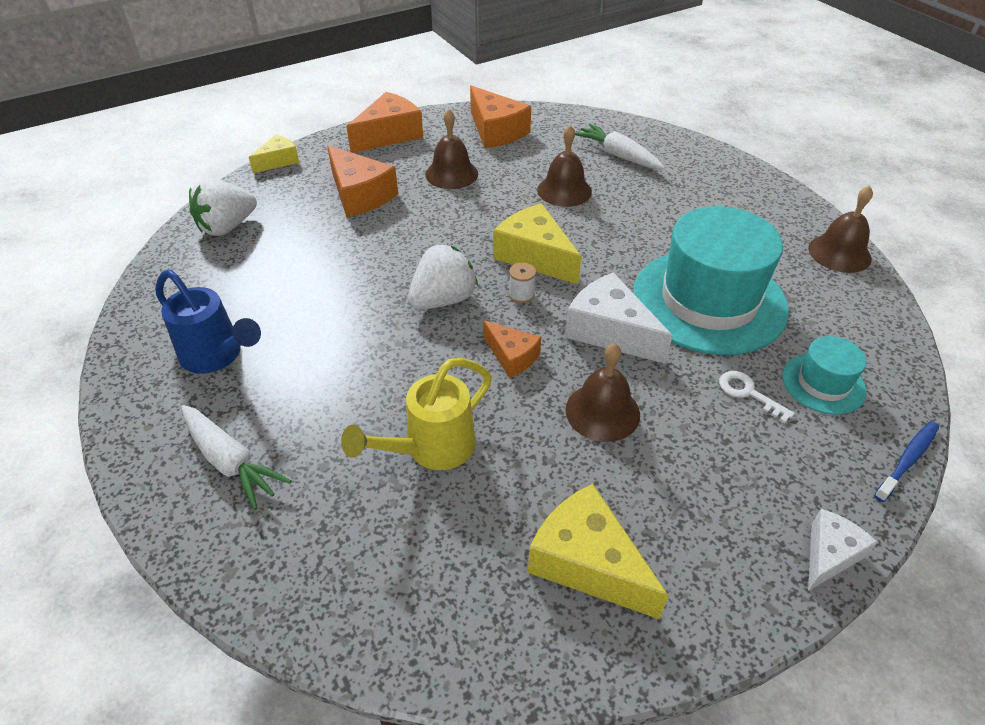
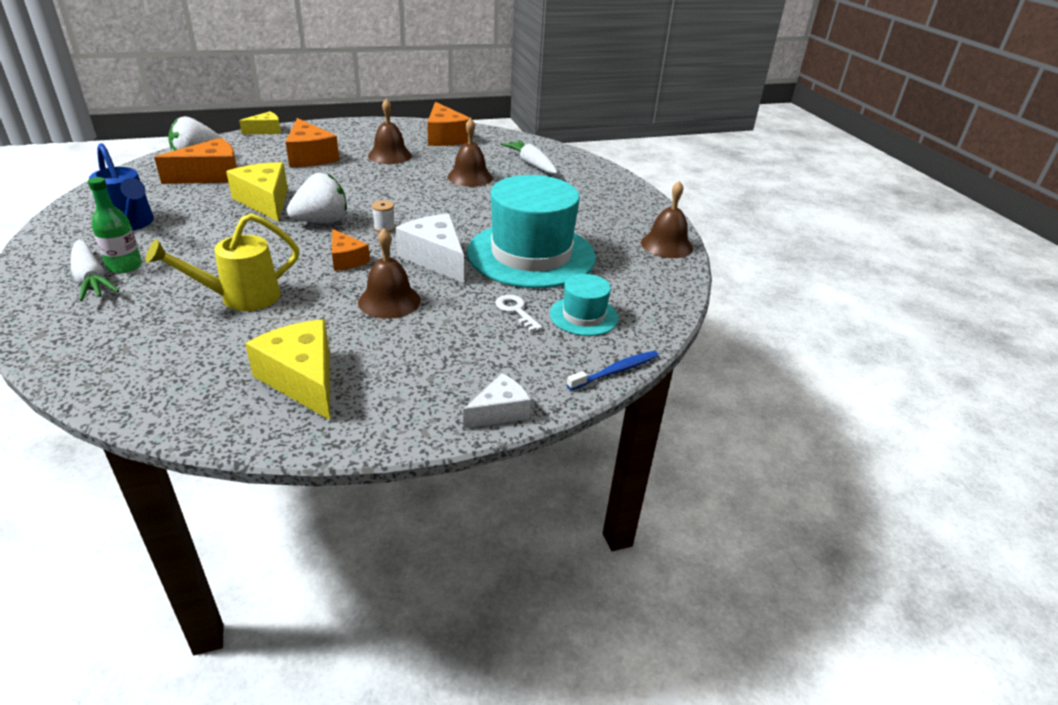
camera: 10 degrees right, 10 degrees down
orange cheese [346,92,423,153] -> orange cheese moved to [154,138,237,184]
yellow cheese [493,203,582,284] -> yellow cheese moved to [226,162,288,222]
none -> green bottle [88,177,142,273]

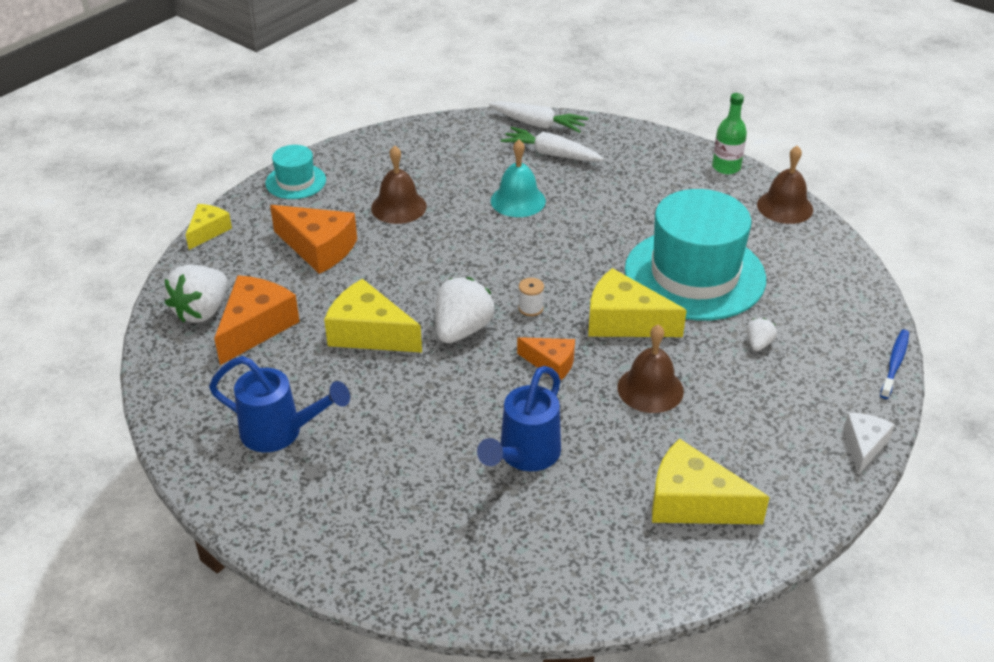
camera: 30 degrees left, 5 degrees up
white carrot [70,240,119,301] -> white carrot moved to [489,101,589,133]
green bottle [88,177,142,273] -> green bottle moved to [712,93,747,174]
yellow watering can [146,213,299,311] -> blue watering can [477,366,561,471]
white cheese [395,214,464,283] -> yellow cheese [588,268,687,337]
orange cheese [427,102,472,146] -> none
brown bell [447,118,493,187] -> turquoise bell [491,140,546,217]
white key [496,295,542,332] -> white strawberry [747,318,777,351]
turquoise hat [550,274,619,336] -> turquoise hat moved to [265,145,326,199]

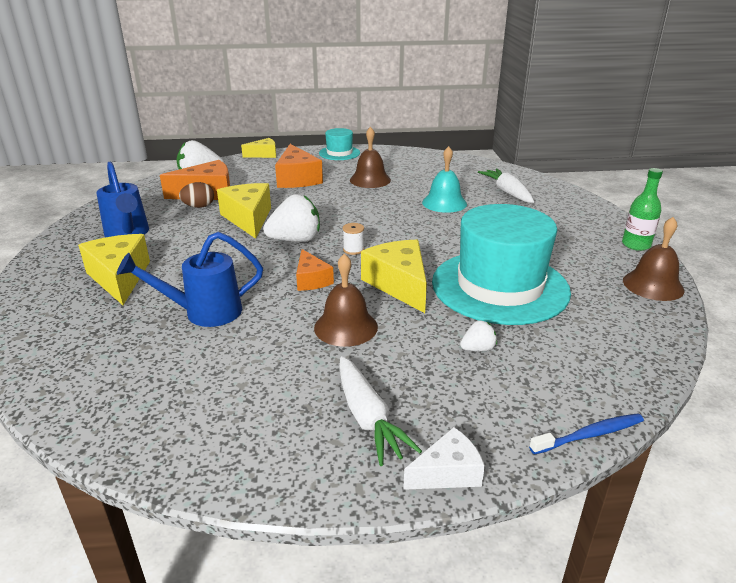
camera: 45 degrees right, 10 degrees down
white carrot [489,101,589,133] -> white carrot moved to [339,356,422,466]
yellow cheese [652,438,770,524] -> yellow cheese moved to [78,234,150,305]
none -> brown egg [179,182,214,208]

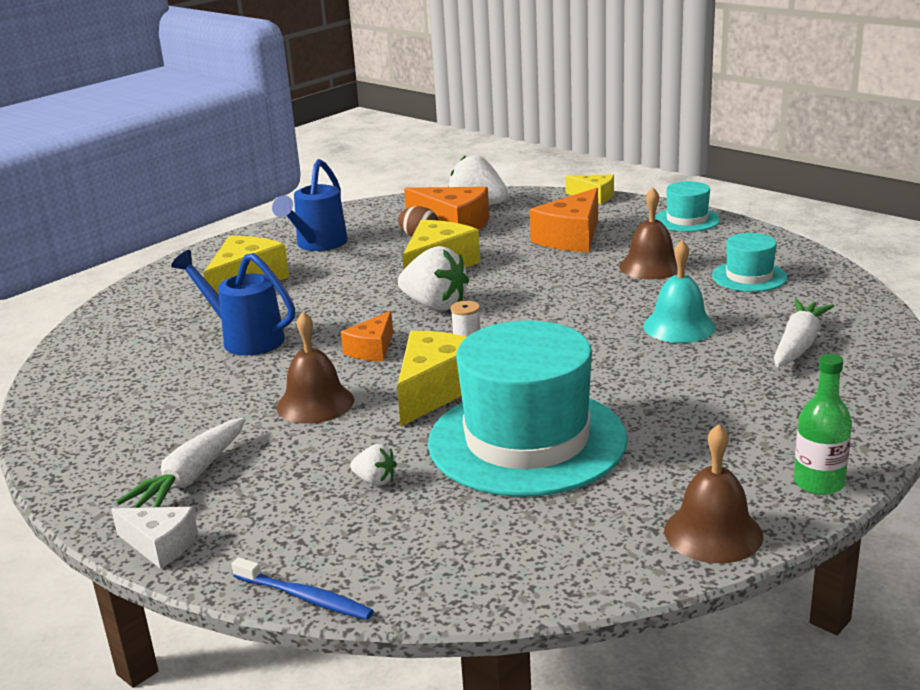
camera: 50 degrees right, 5 degrees down
none -> turquoise hat [712,233,787,292]

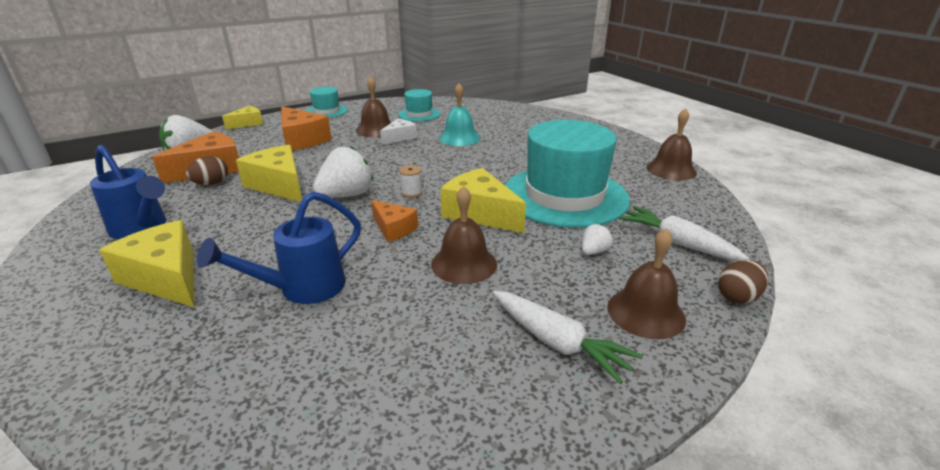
camera: 75 degrees left, 5 degrees up
white cheese [111,507,198,569] -> white cheese moved to [380,118,417,145]
blue toothbrush [232,557,373,620] -> brown egg [718,260,768,304]
white carrot [774,299,834,367] -> white carrot moved to [619,206,750,261]
green bottle [794,354,852,495] -> none
none -> brown bell [607,228,686,339]

